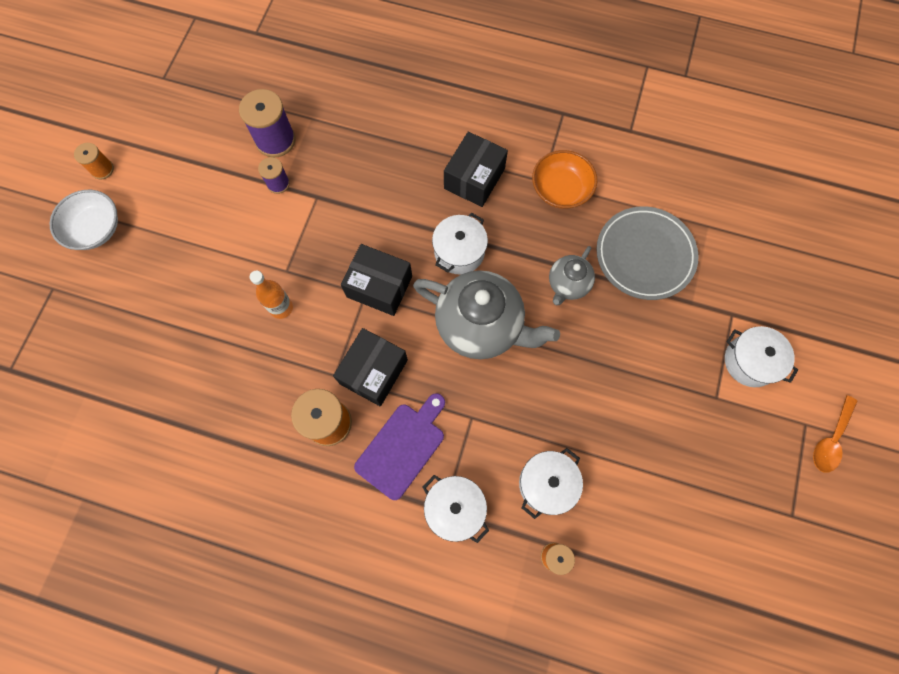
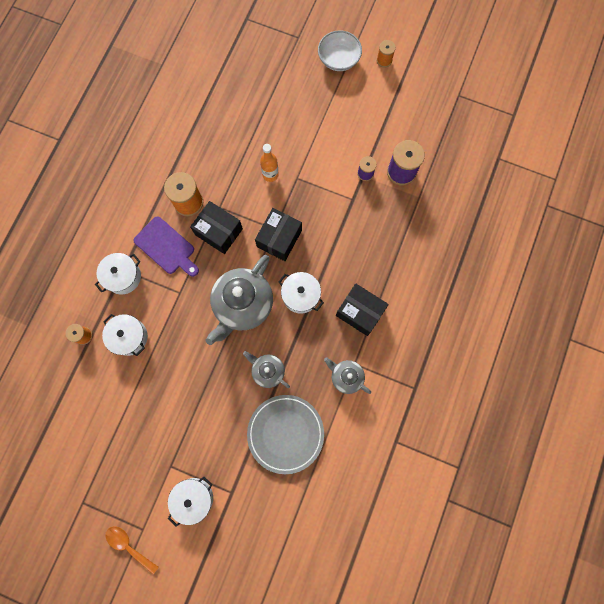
camera: 95 degrees right, 5 degrees up
orange bowl [532,150,597,209] -> grey teapot [324,357,371,394]

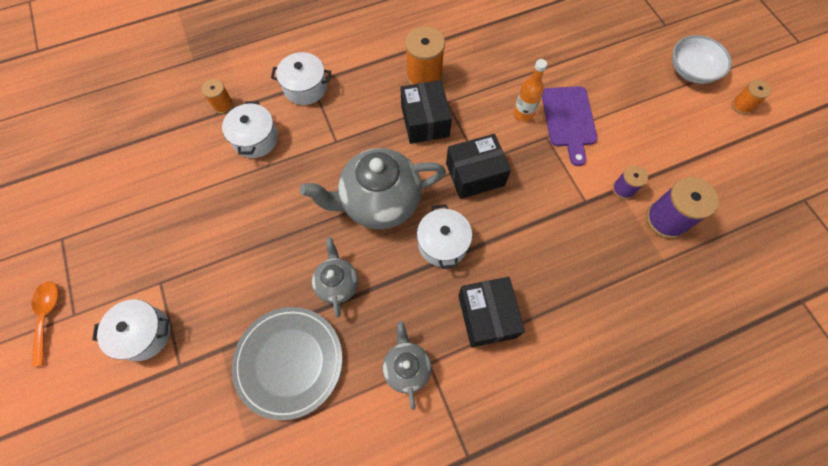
camera: 45 degrees right, 10 degrees down
purple cutting board [133,216,199,277] -> purple cutting board moved to [542,86,597,166]

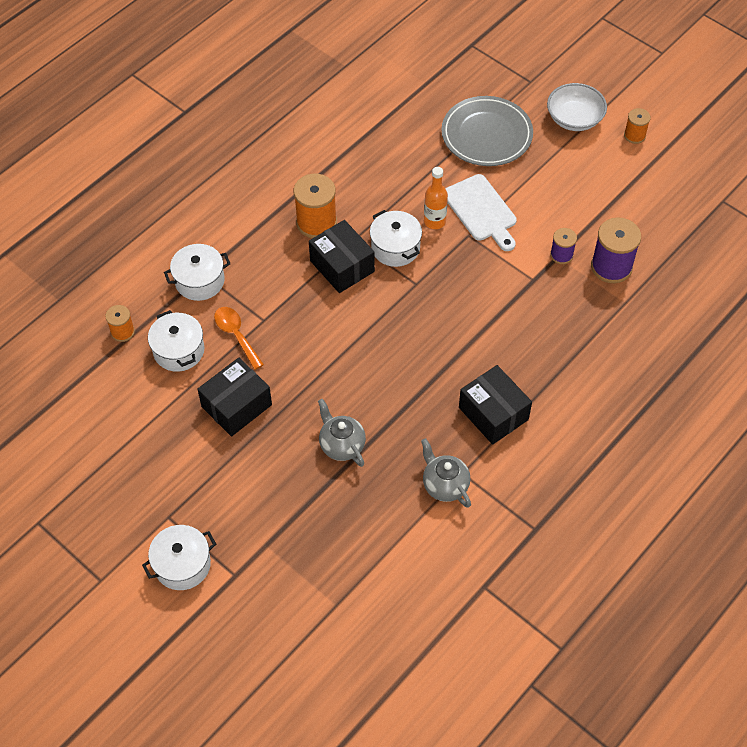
camera: 25 degrees left, 10 degrees down
orange spoon [31,282,58,367] -> orange spoon moved to [214,307,264,370]
grey plate [232,307,342,420] -> grey plate moved to [441,96,533,166]
grey teapot [300,148,446,229] -> none
white pot [417,204,472,269] -> white pot moved to [370,210,422,267]
black box [446,134,511,199] -> black box moved to [197,358,272,437]
purple cutting board [542,86,597,166] -> white cutting board [445,174,517,251]

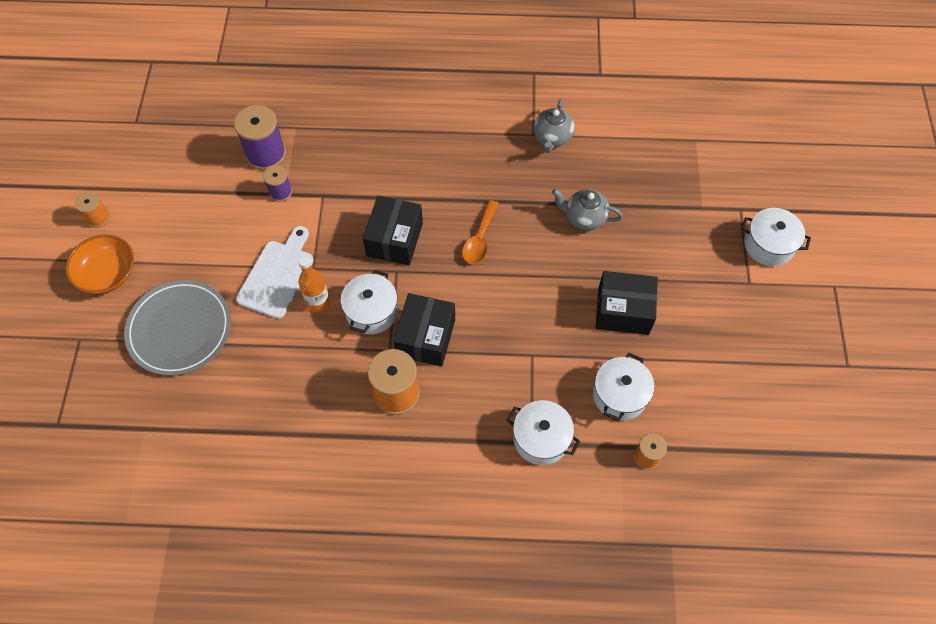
camera: 130 degrees left, 5 degrees up
orange spoon [214,307,264,370] -> orange spoon moved to [462,200,499,264]
grey teapot [318,399,366,467] -> grey teapot turned 90 degrees clockwise [552,189,623,231]
black box [459,365,532,445] -> black box moved to [363,196,423,265]
white bowl [547,83,607,131] -> orange bowl [65,234,134,294]

